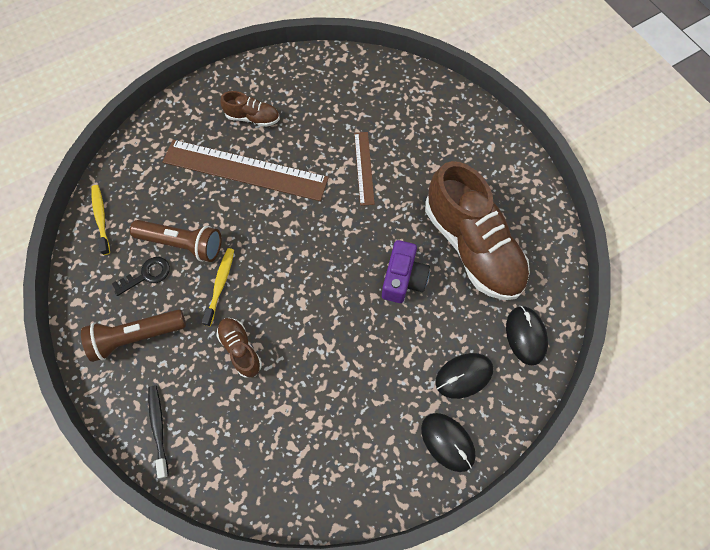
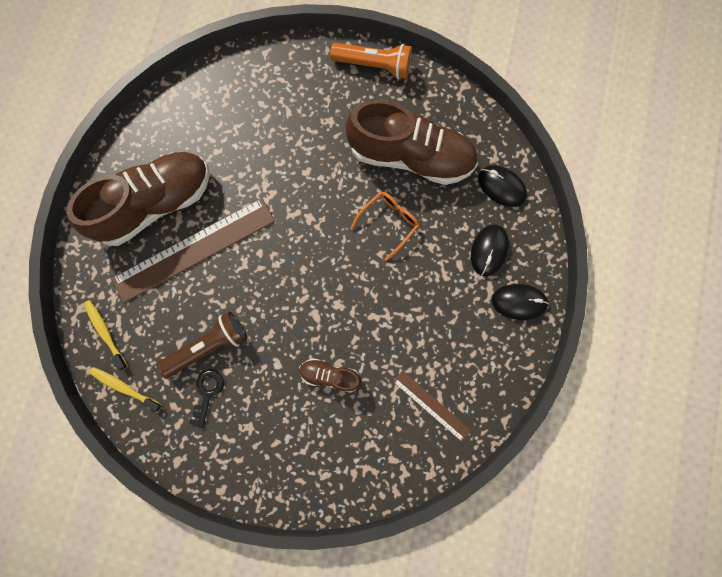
camera: 45 degrees left, 10 degrees up
brown flashlight [81,309,186,362] -> none
black toothbrush [148,385,169,478] -> none
yellow toothbrush [202,248,234,326] -> yellow toothbrush moved to [84,300,128,370]
brown shoe [220,91,280,127] -> brown shoe [66,152,210,246], size x2.21
brown ruler [354,132,375,206] -> brown ruler moved to [393,370,472,442]
purple camera [382,240,430,303] -> orange glasses [350,191,419,261]
none -> orange flashlight [330,43,412,79]

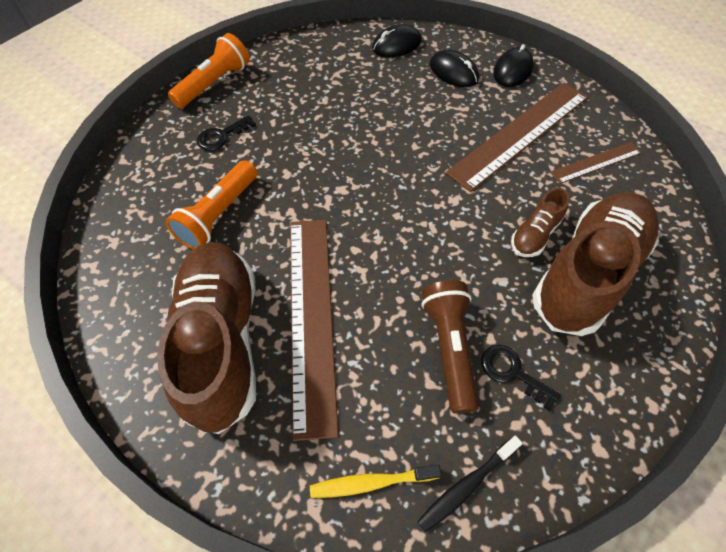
camera: 65 degrees left, 20 degrees down
yellow toothbrush [89,367,162,411] -> black toothbrush [417,436,523,532]
brown shoe [346,100,478,185] -> brown shoe moved to [532,193,659,336]
orange glasses [350,191,419,261] -> none
none -> orange flashlight [166,160,257,250]
none -> black key [197,115,256,151]
none -> brown ruler [445,82,588,192]

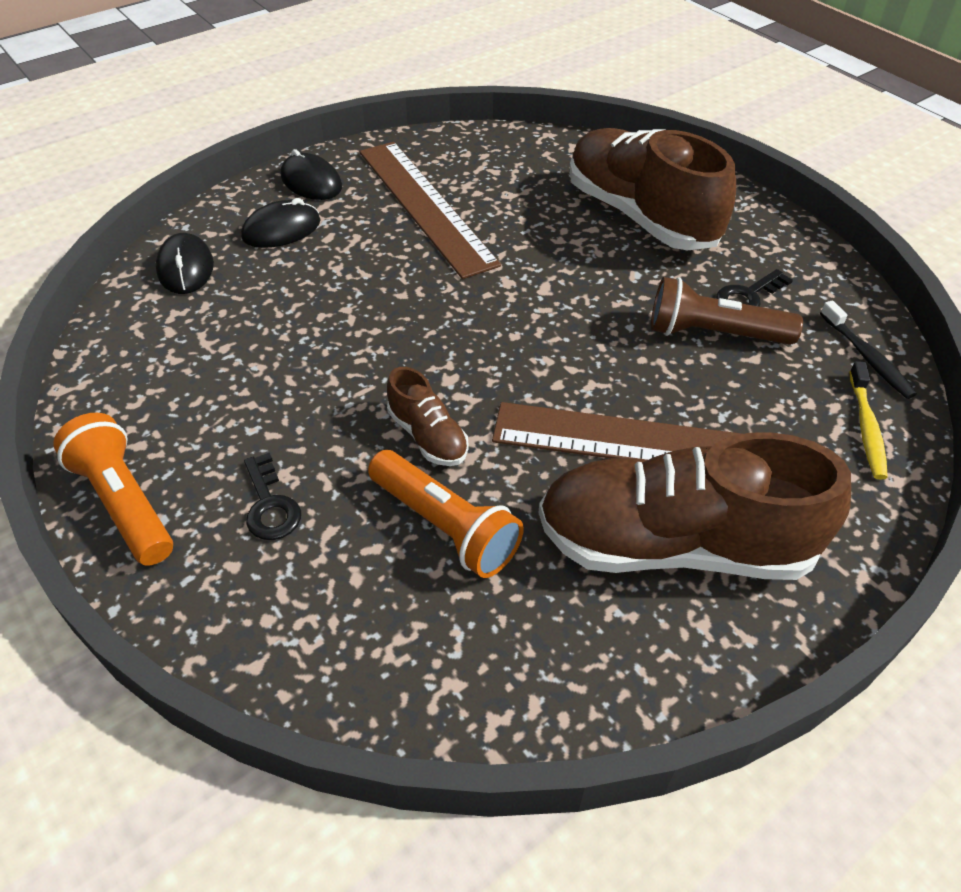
camera: 75 degrees left, 10 degrees down
brown shoe [511,188,570,257] -> brown shoe moved to [387,367,469,466]
brown ruler [550,142,641,184] -> none

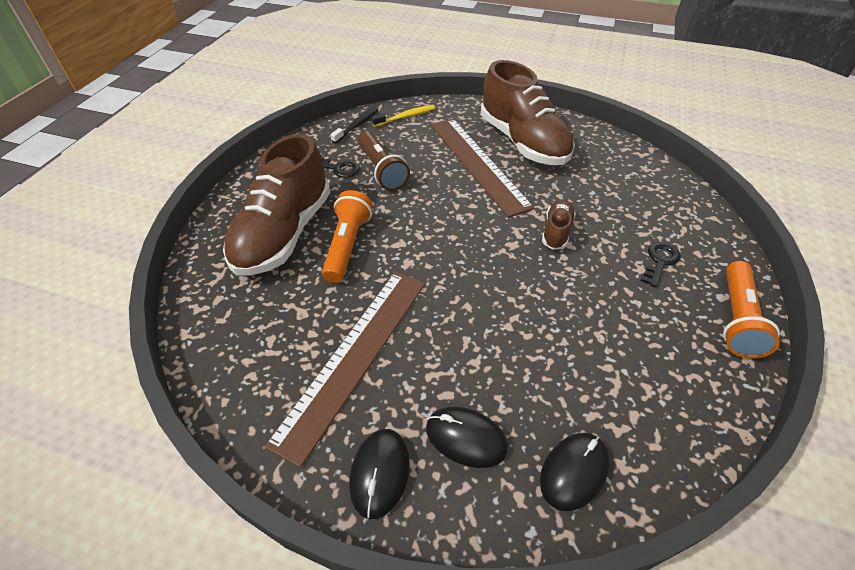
camera: 125 degrees left, 0 degrees up
orange flashlight [368,450,524,578] -> orange flashlight moved to [322,190,372,283]

